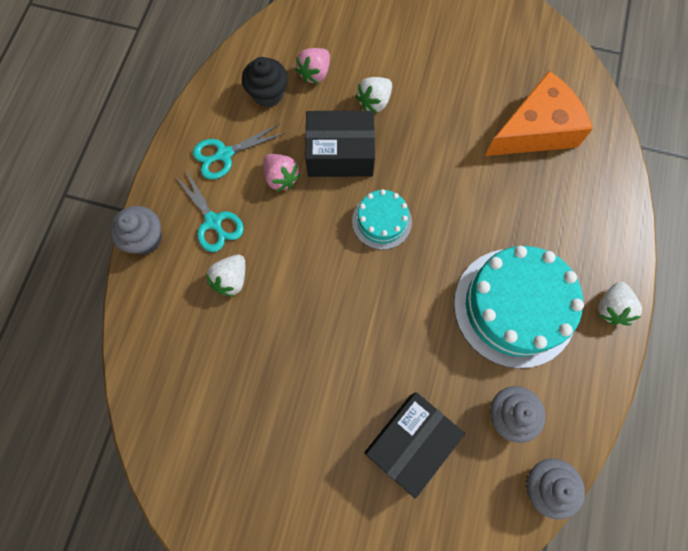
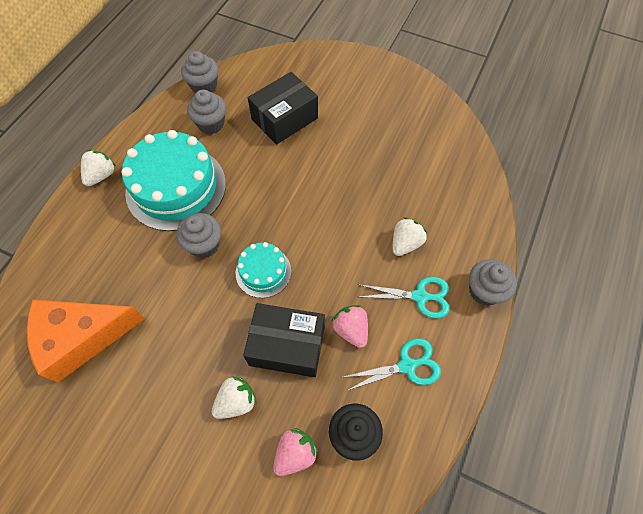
camera: 170 degrees left, 10 degrees down
turquoise scissors [174,170,244,252] -> turquoise scissors turned 120 degrees clockwise [358,277,450,318]
none -> grey cupcake [176,213,221,258]

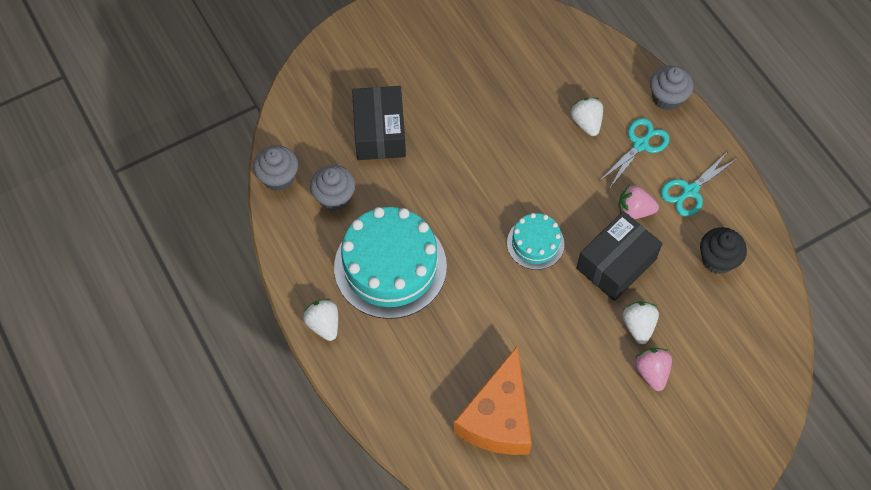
camera: 55 degrees left, 0 degrees up
grey cupcake [176,213,221,258] -> none
pink strawberry [273,428,318,476] -> pink strawberry moved to [635,348,672,391]
turquoise scissors [344,338,441,391] -> turquoise scissors turned 150 degrees counterclockwise [661,152,737,217]

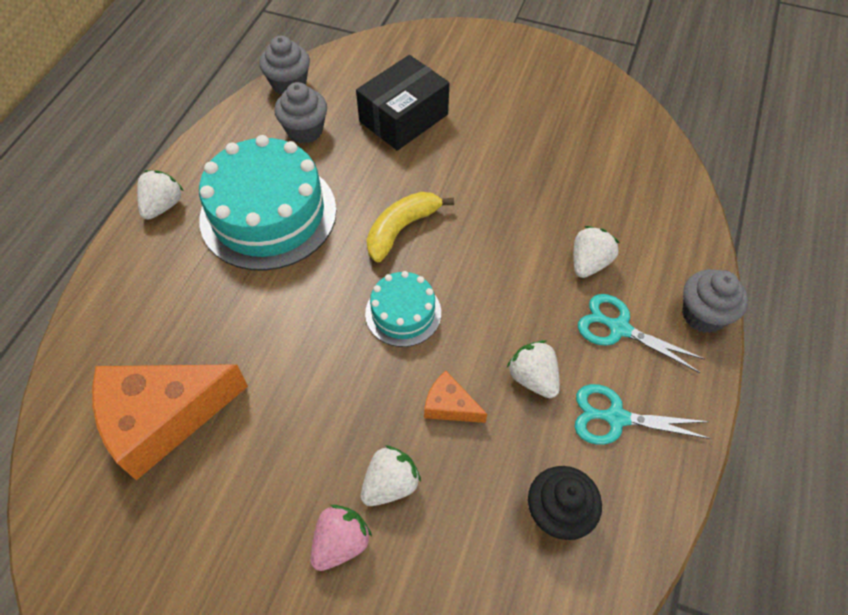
camera: 50 degrees right, 5 degrees down
black box [576,211,663,301] -> orange cheese [424,371,487,423]
turquoise scissors [601,118,670,188] -> turquoise scissors turned 150 degrees counterclockwise [578,294,705,373]
pink strawberry [618,185,659,219] -> white strawberry [507,340,560,398]
none -> yellow banana [366,192,454,263]

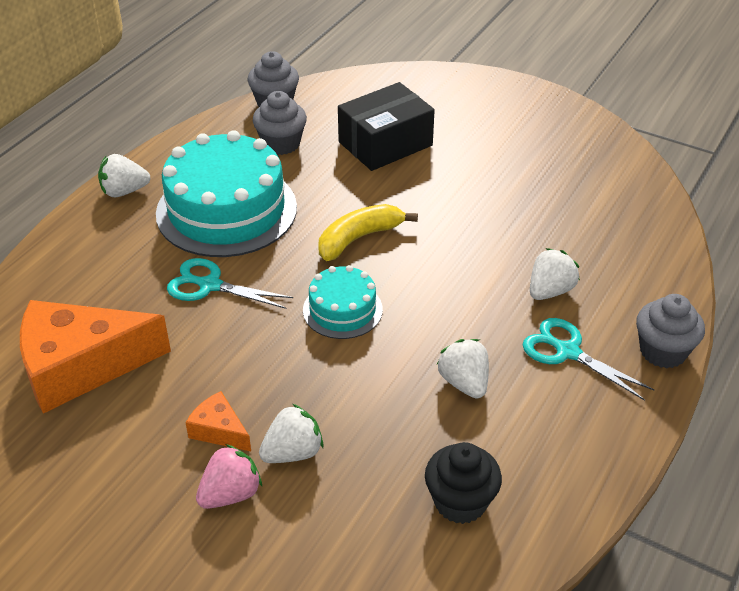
camera: 10 degrees right, 15 degrees down
white strawberry [137,170,184,220] -> white strawberry turned 135 degrees counterclockwise [98,154,151,197]
orange cheese [424,371,487,423] -> orange cheese moved to [185,391,251,451]
turquoise scissors [575,384,711,445] -> turquoise scissors moved to [167,258,293,309]

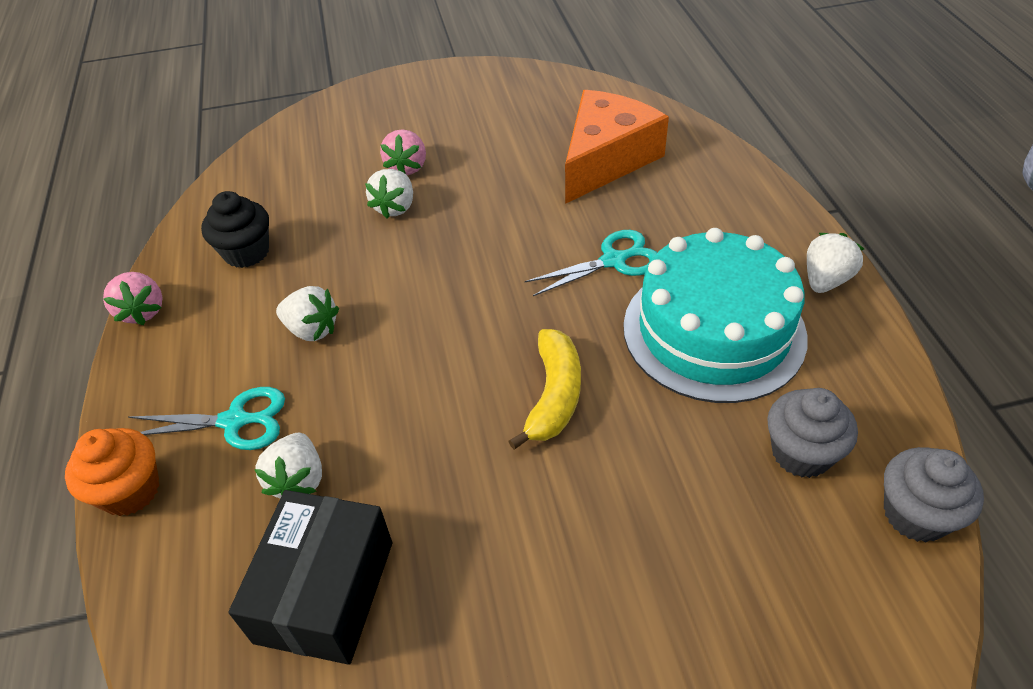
camera: 140 degrees right, 5 degrees up
orange cheese [185,391,251,451] -> none
turquoise cake [303,265,383,339] -> none
black box [338,82,435,171] -> black box moved to [228,490,392,665]
grey cupcake [636,294,705,368] -> orange cupcake [65,428,159,516]
none -> pink strawberry [103,272,162,325]

